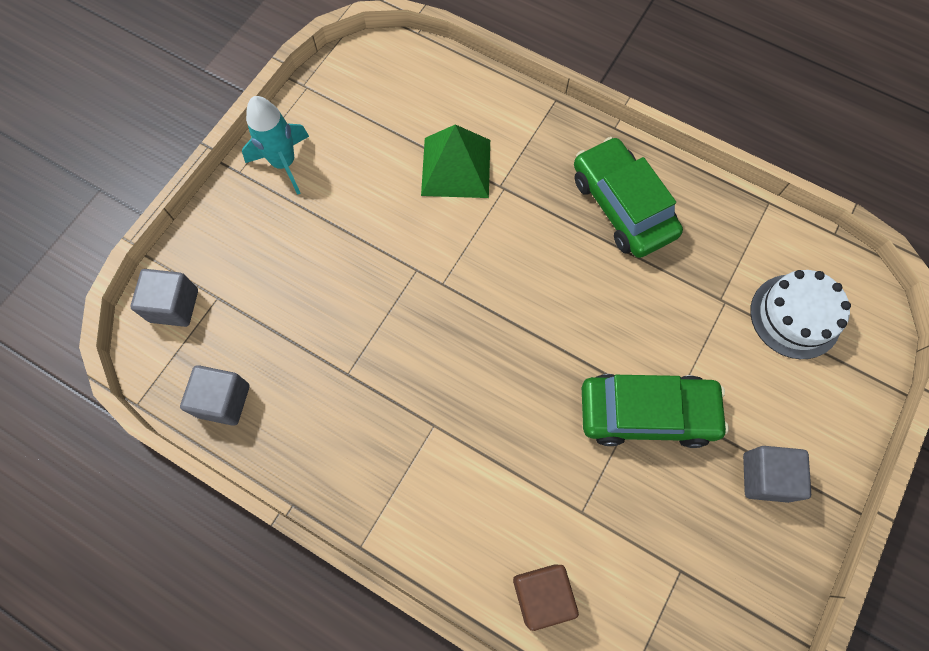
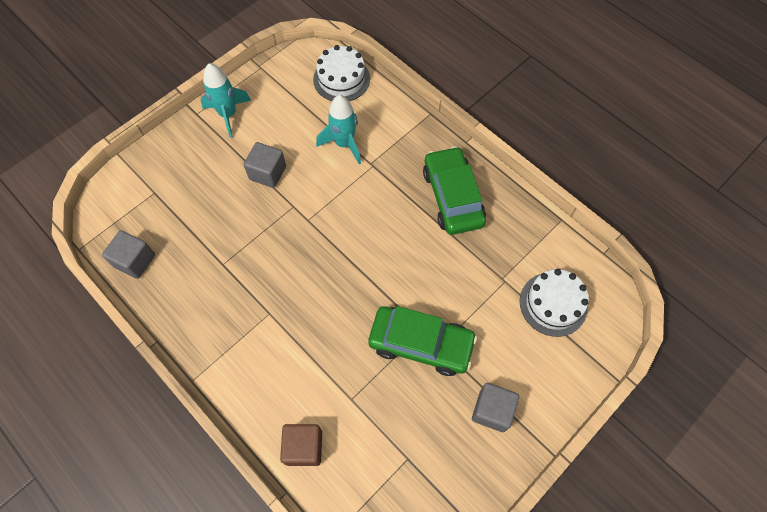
camera: 15 degrees right, 5 degrees down
grey cube [130,269,198,327] -> grey cube moved to [244,142,286,188]
green pyramid [421,124,490,198] -> turquoise rocket [316,95,361,164]
none -> white cake [313,45,370,101]

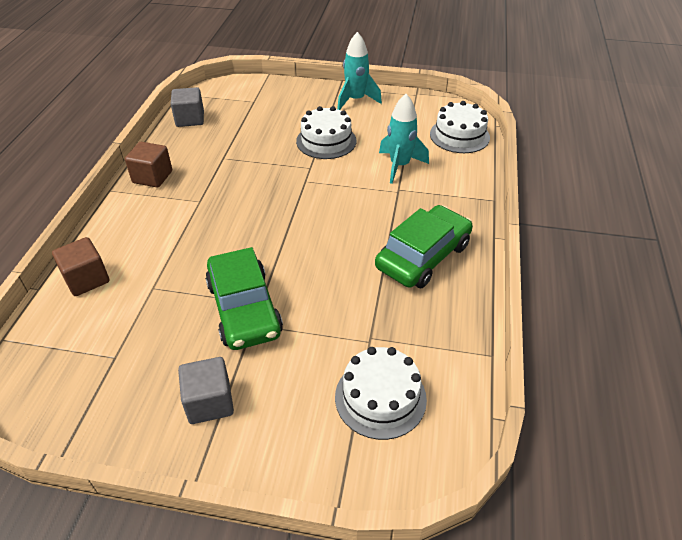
camera: 55 degrees right, 20 degrees down
grey cube [244,142,286,188] -> white cake [296,106,357,159]
none -> brown cube [125,142,172,188]

